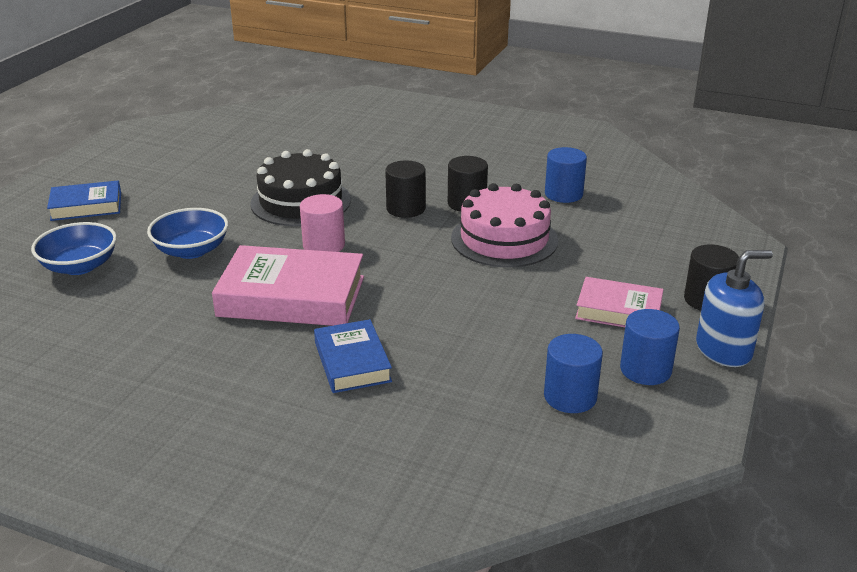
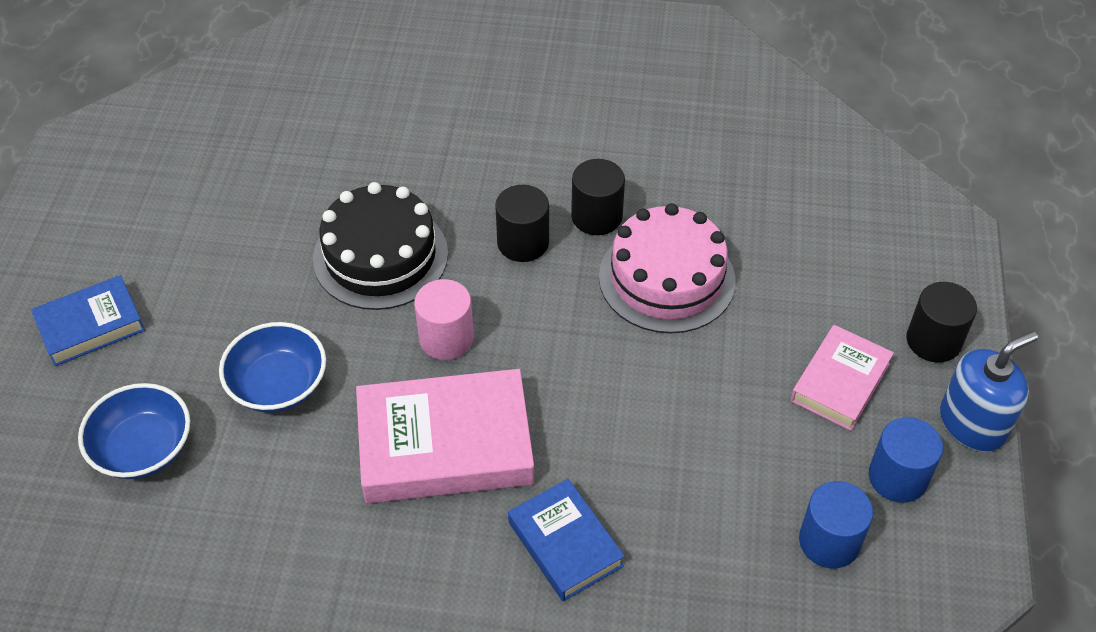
camera: 15 degrees left, 20 degrees up
blue cylinder [545,147,587,203] -> none
pink book [575,277,664,327] -> pink book turned 60 degrees counterclockwise [790,325,894,431]

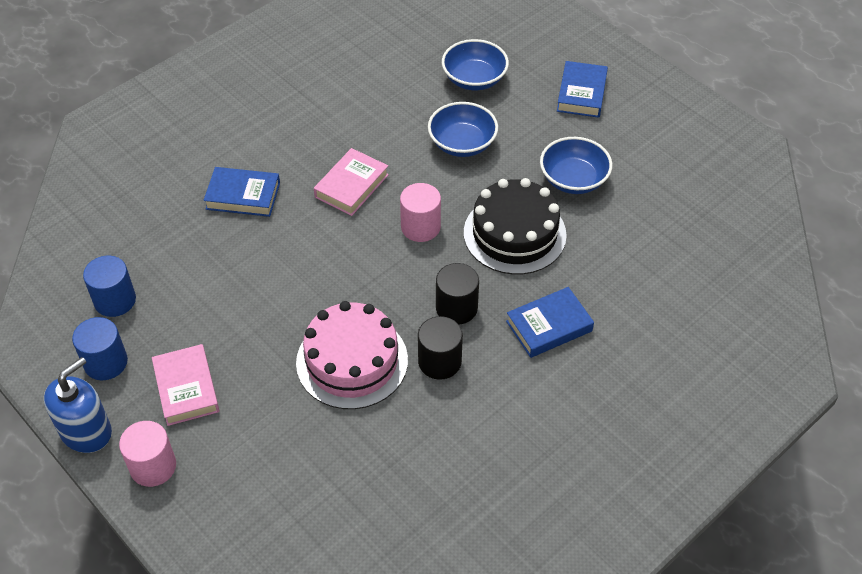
camera: 130 degrees right, 0 degrees up
pink book [356,369,534,503] -> pink book [314,148,389,216], size x0.59
black cylinder [906,282,977,362] -> pink cylinder [119,421,176,487]
blue soap dispenser [940,331,1038,452] -> blue soap dispenser turned 150 degrees counterclockwise [44,357,112,453]
none -> blue book [506,287,594,358]
none -> blue bowl [540,137,613,194]

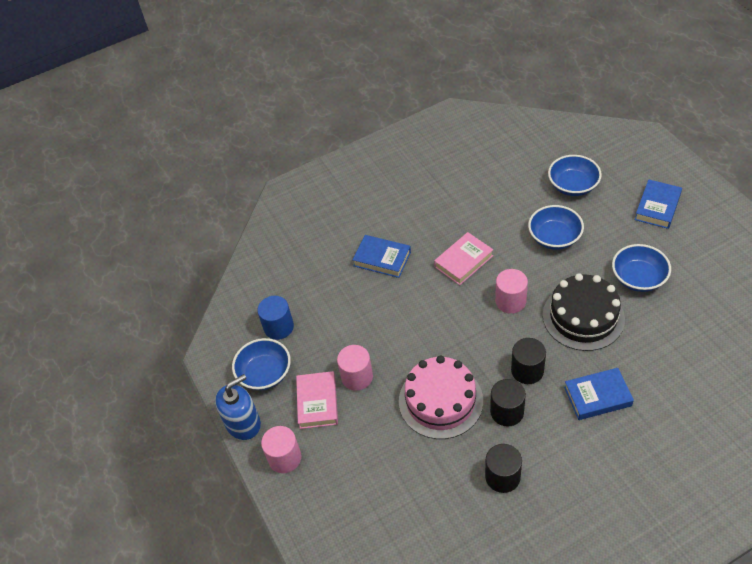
camera: 20 degrees right, 0 degrees up
blue cylinder [72,317,128,380] -> blue bowl [232,338,291,390]
none -> pink cylinder [337,345,373,391]
none -> black cylinder [485,444,522,493]

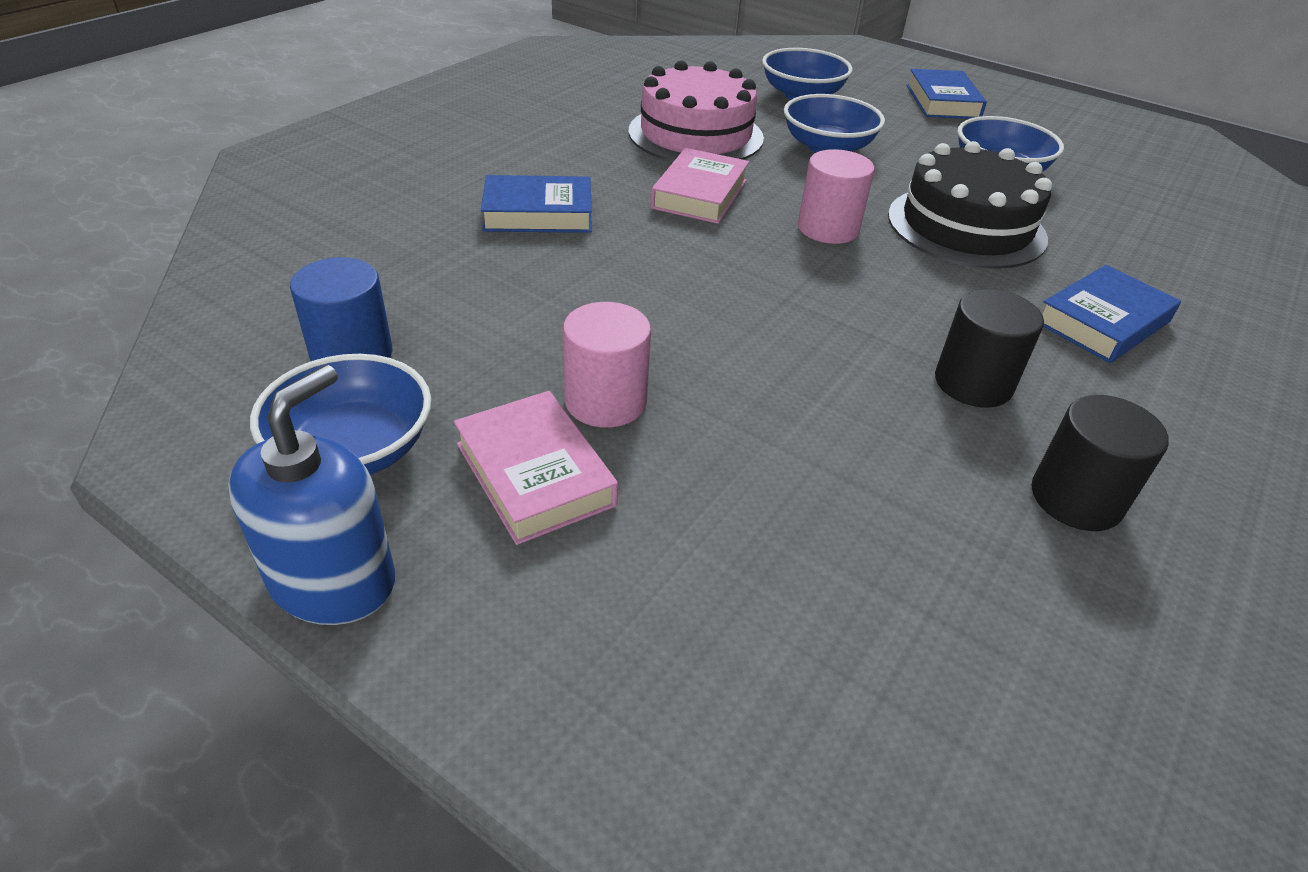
camera: 35 degrees left, 10 degrees down
pink cylinder [261,426,301,473] -> none
pink cake [399,355,483,439] -> pink cake moved to [628,60,764,162]
black cylinder [511,338,546,384] -> none

